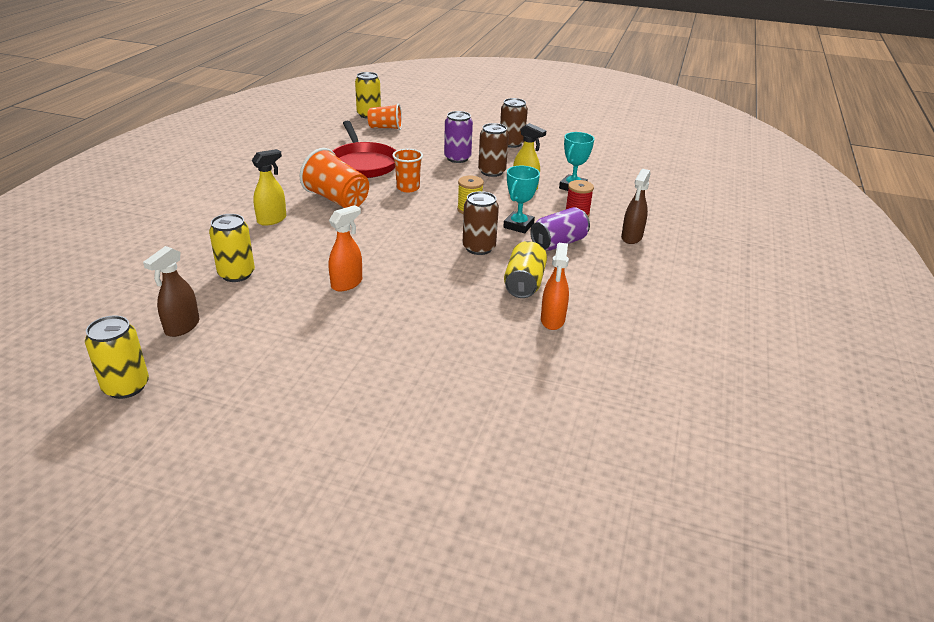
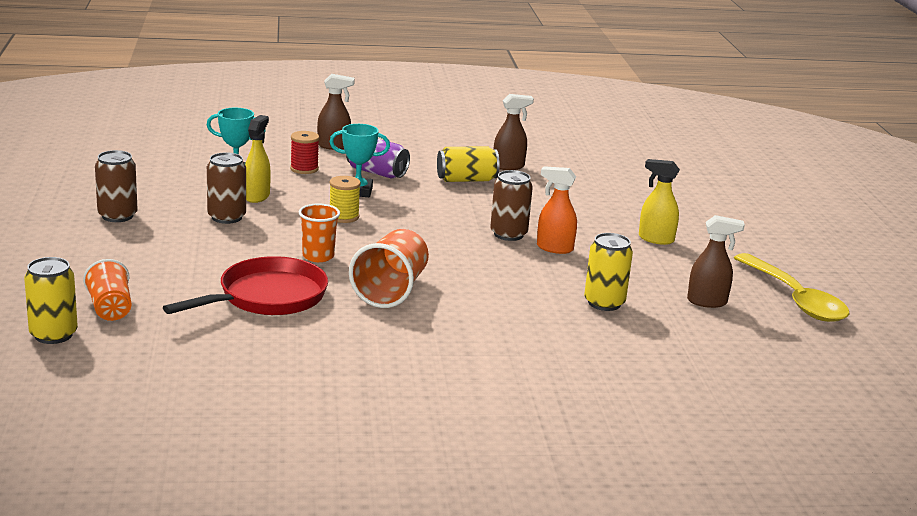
camera: 115 degrees left, 10 degrees down
yellow can [85,315,149,399] -> yellow spoon [734,253,850,322]
yellow spray bottle [252,149,286,226] -> yellow spray bottle moved to [639,159,680,245]
purple can [444,111,473,163] -> none
brown can [463,191,499,255] -> brown can moved to [490,170,533,241]
orange spray bottle [541,243,569,330] -> brown spray bottle [494,94,534,170]

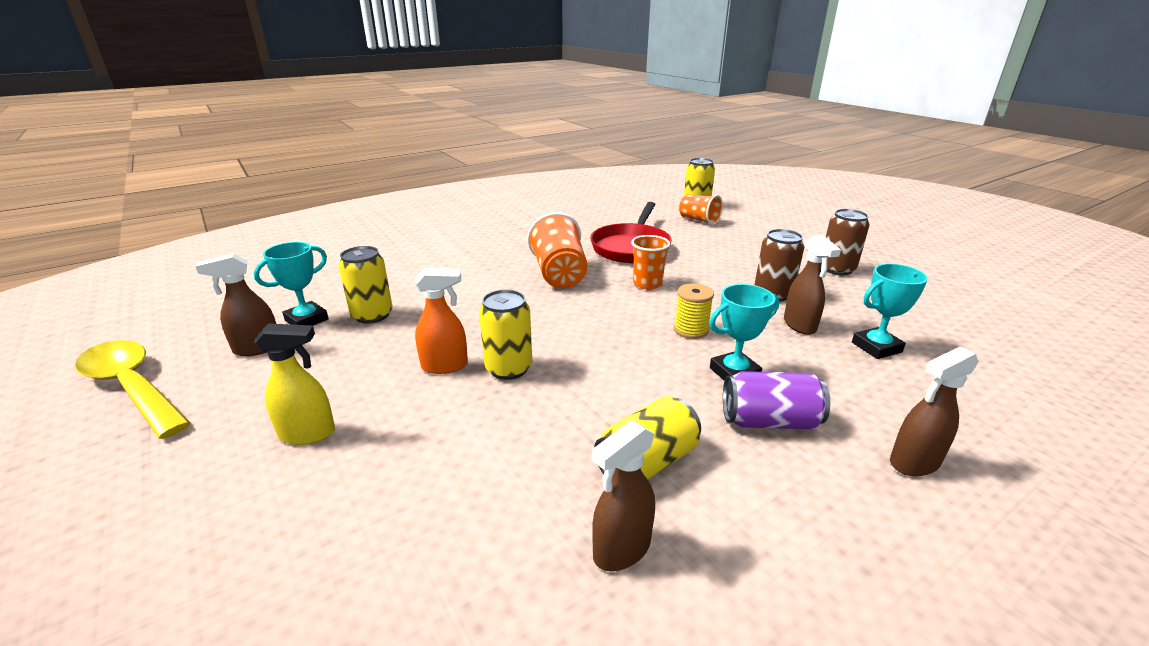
camera: 155 degrees right, 5 degrees up
yellow spray bottle [245,115,271,203] -> brown spray bottle [784,235,841,335]
red spool [290,131,319,174] -> none
brown can [490,170,533,241] -> yellow can [479,289,532,380]
none -> turquoise trophy [254,242,329,326]

